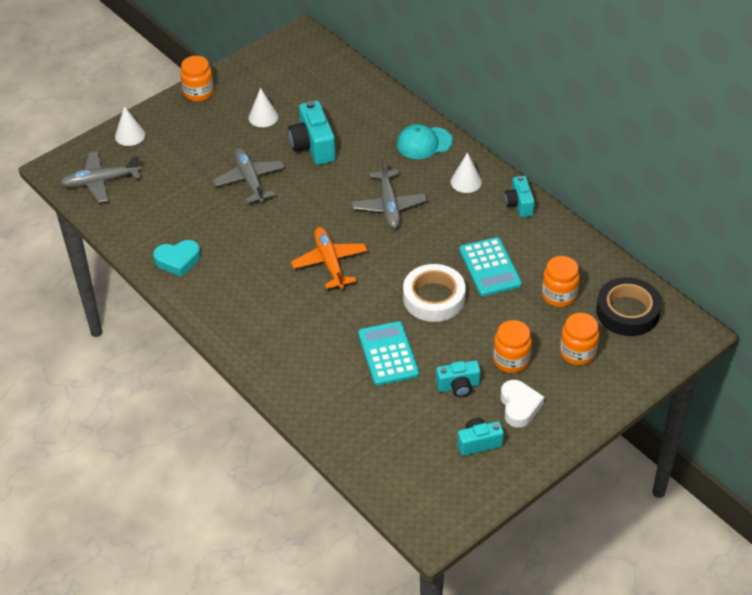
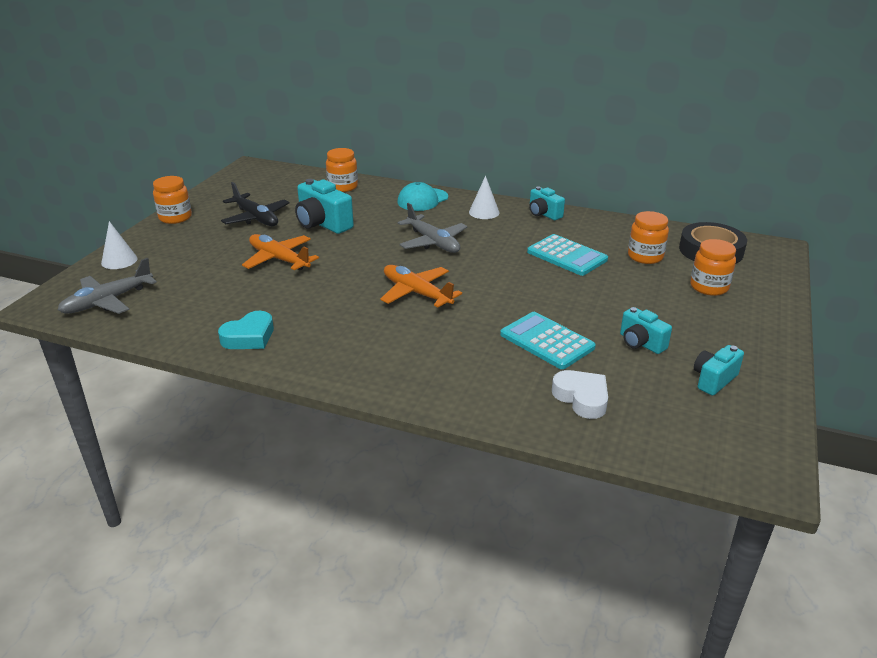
camera: 30 degrees left, 15 degrees down
grey plane [213,148,285,203] -> orange plane [242,234,319,270]
white cone [248,88,278,127] -> black plane [221,182,290,226]
white tape [403,264,466,322] -> none
turquoise camera [436,360,481,397] -> turquoise camera turned 90 degrees clockwise [620,307,672,354]
orange jar [493,320,532,373] -> orange jar moved to [326,148,358,192]
white heart [501,380,544,428] -> white heart moved to [552,370,608,419]

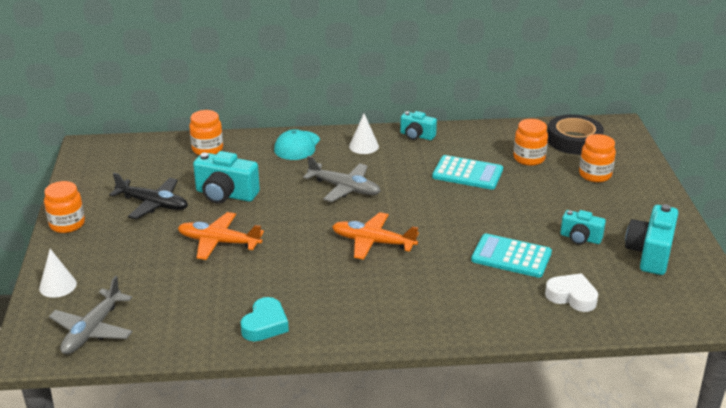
camera: 25 degrees left, 0 degrees up
turquoise camera [694,345,744,396] -> turquoise camera [625,204,678,275], size x1.62

